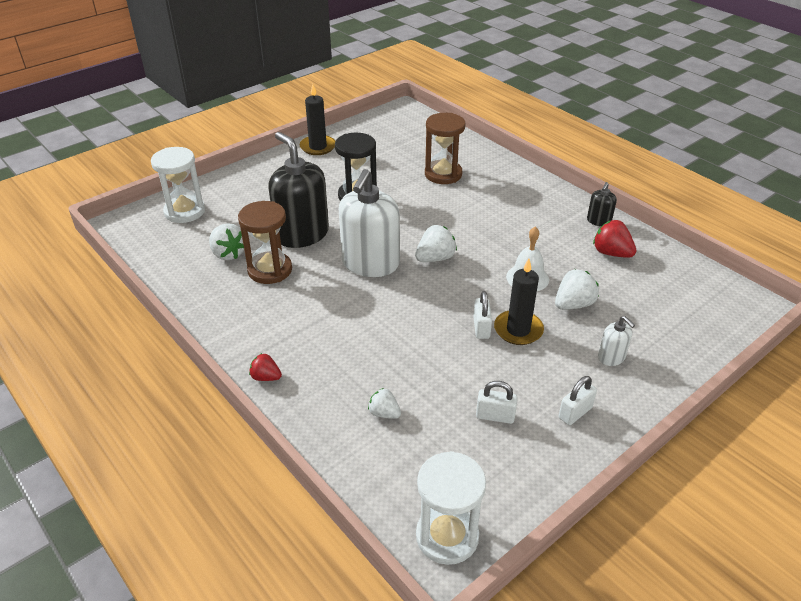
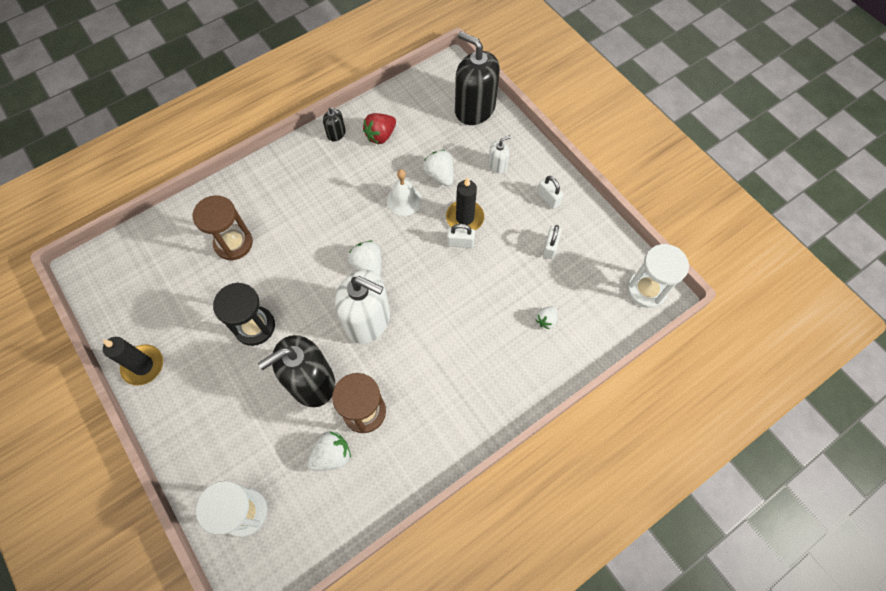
camera: 85 degrees left, 25 degrees up
red strawberry [249,353,282,381] -> none
none -> black soap dispenser [455,31,500,125]

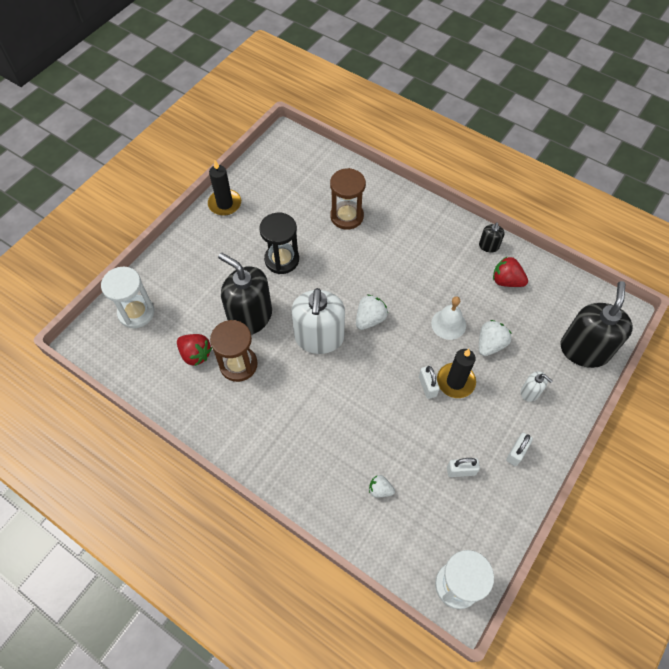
camera: 70 degrees right, 5 degrees down
white strawberry [307,432,351,471] -> red strawberry [177,334,212,366]

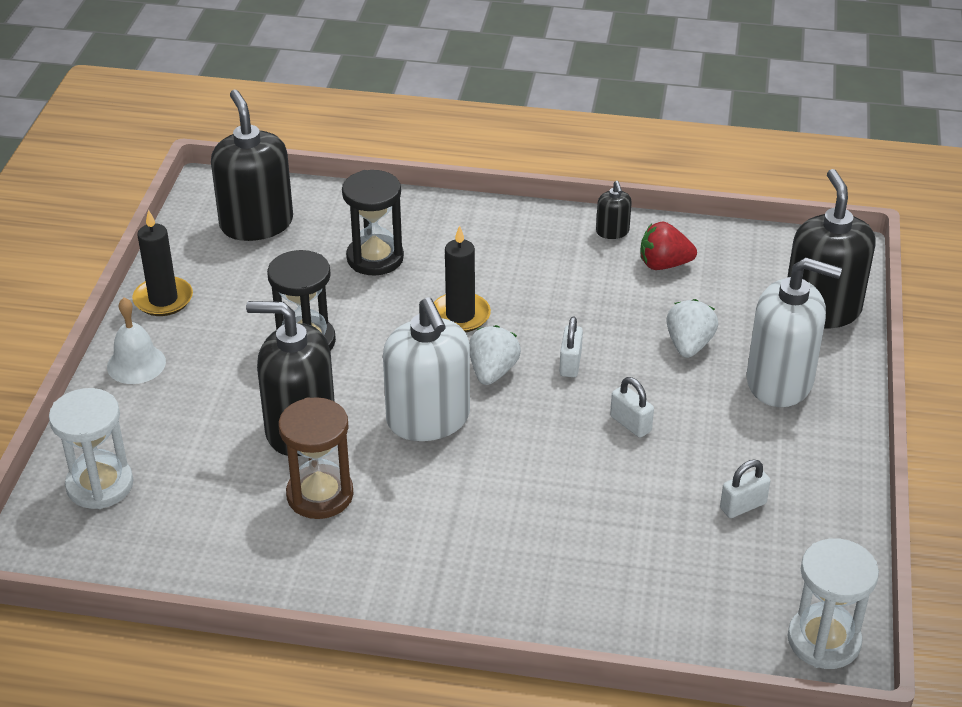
camera: 25 degrees left, 20 degrees down
red strawberry [177,334,212,366] -> none
brown hourglass [330,168,366,230] -> black hourglass [342,170,404,276]
white strawberry [369,475,395,497] -> none
white bell [431,296,466,340] -> white bell moved to [107,298,166,384]
black candle [437,349,476,398] -> black candle moved to [434,225,491,332]
white padlock [506,433,533,466] -> white padlock moved to [559,316,583,377]
white soap dispenser [521,371,553,402] -> white soap dispenser [746,257,842,407], size x2.22
none -> black soap dispenser [211,90,293,241]

